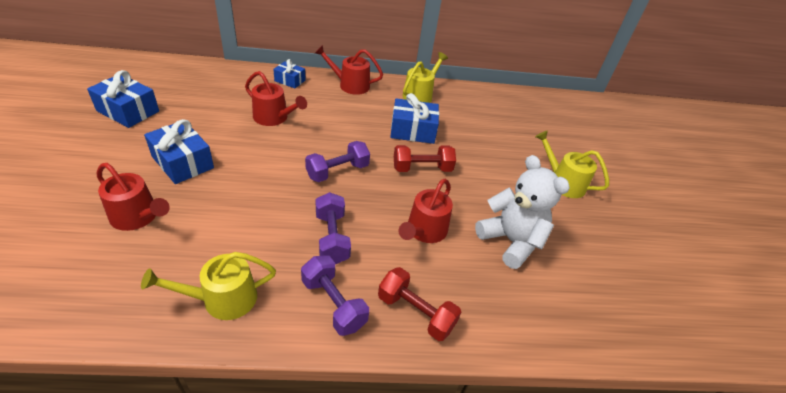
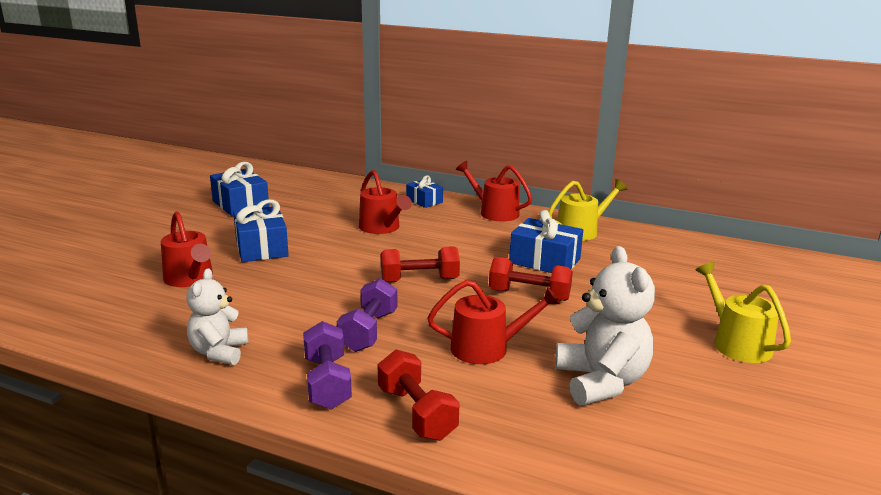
camera: 30 degrees right, 20 degrees down
yellow watering can [141,252,276,320] -> white teddy bear [186,268,248,365]
purple dumbbell [305,141,370,182] -> red dumbbell [381,246,460,282]
red watering can [399,179,453,243] -> red watering can turned 150 degrees counterclockwise [427,280,560,364]

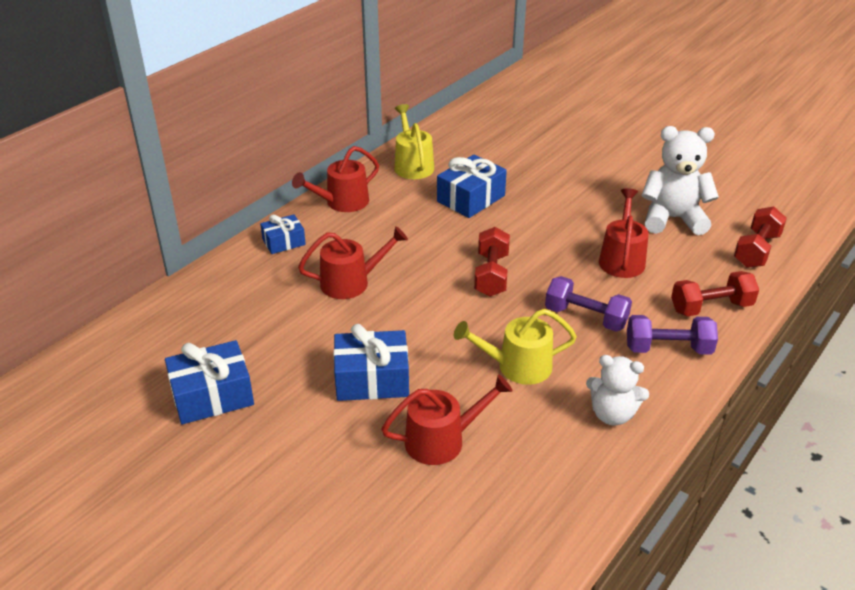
camera: 75 degrees left, 15 degrees up
red dumbbell [489,257,573,301] -> red dumbbell moved to [734,207,787,268]
yellow watering can [695,262,791,363] -> yellow watering can moved to [454,309,577,385]

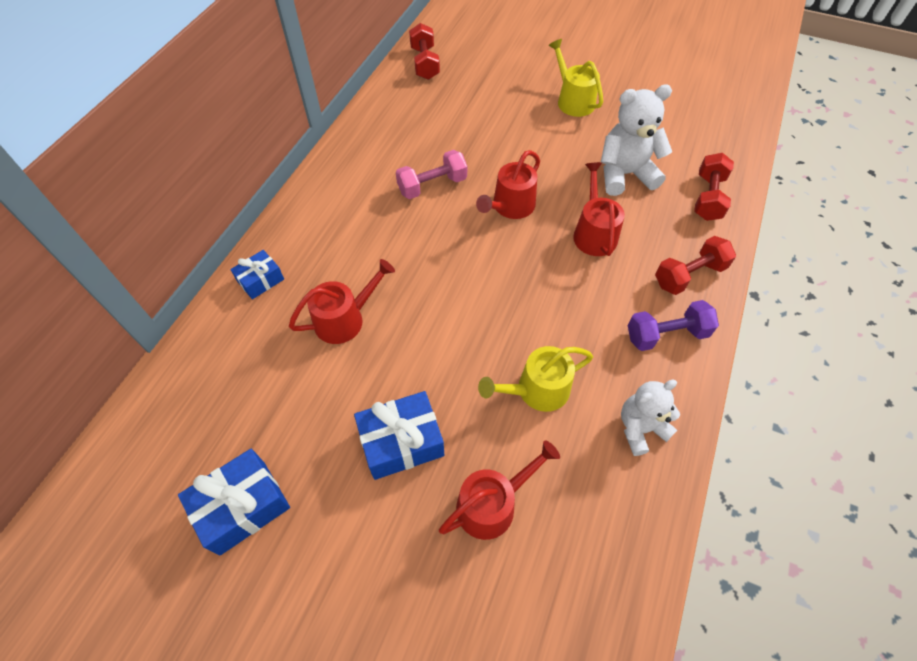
camera: 15 degrees left, 20 degrees up
red watering can [292,146,379,212] -> red watering can moved to [476,150,540,219]
yellow watering can [394,104,434,179] -> yellow watering can moved to [548,39,603,117]
blue gift [437,154,507,218] -> pink dumbbell [396,150,467,199]
red dumbbell [474,227,510,297] -> red dumbbell moved to [409,23,440,80]
purple dumbbell [545,276,632,332] -> none
white teddy bear [586,355,649,426] -> white teddy bear turned 150 degrees clockwise [621,380,680,456]

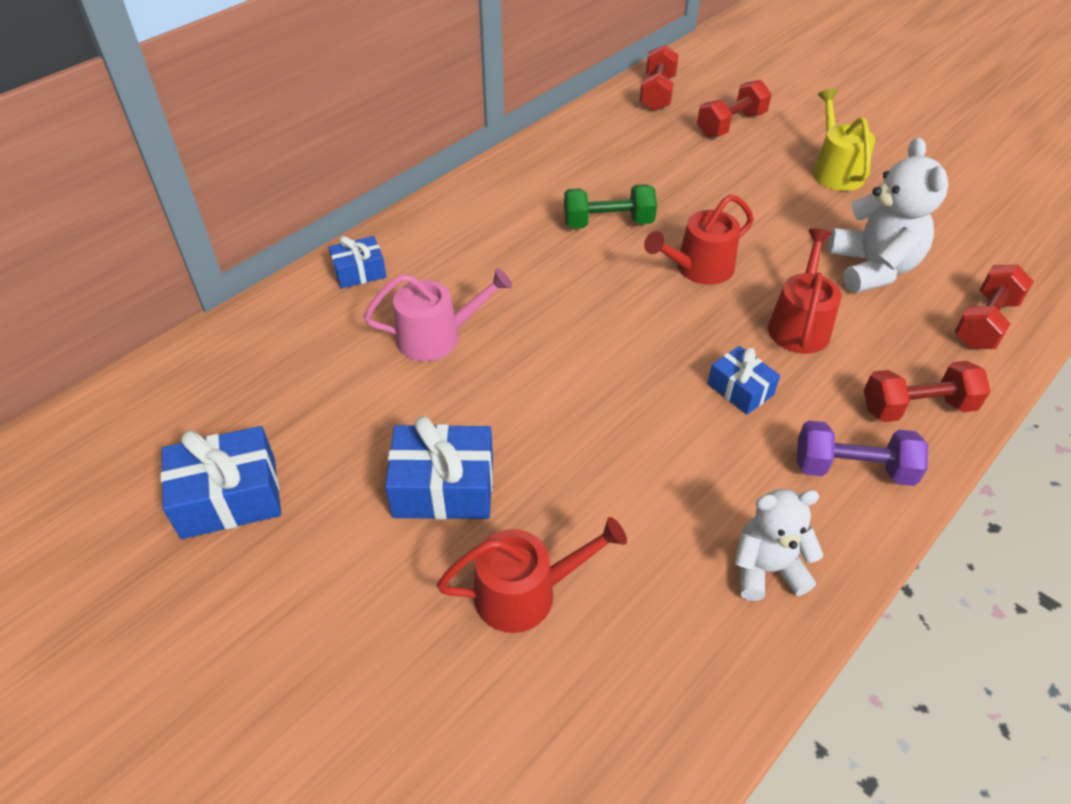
camera: 20 degrees right, 10 degrees down
red watering can [289,259,395,344] -> pink watering can [364,268,512,361]
pink dumbbell [396,150,467,199] -> green dumbbell [564,184,657,229]
yellow watering can [478,346,593,412] -> none
white teddy bear [601,85,672,196] -> white teddy bear turned 75 degrees clockwise [828,138,948,293]
none -> red dumbbell [697,80,772,137]
none -> blue gift [708,346,780,414]

